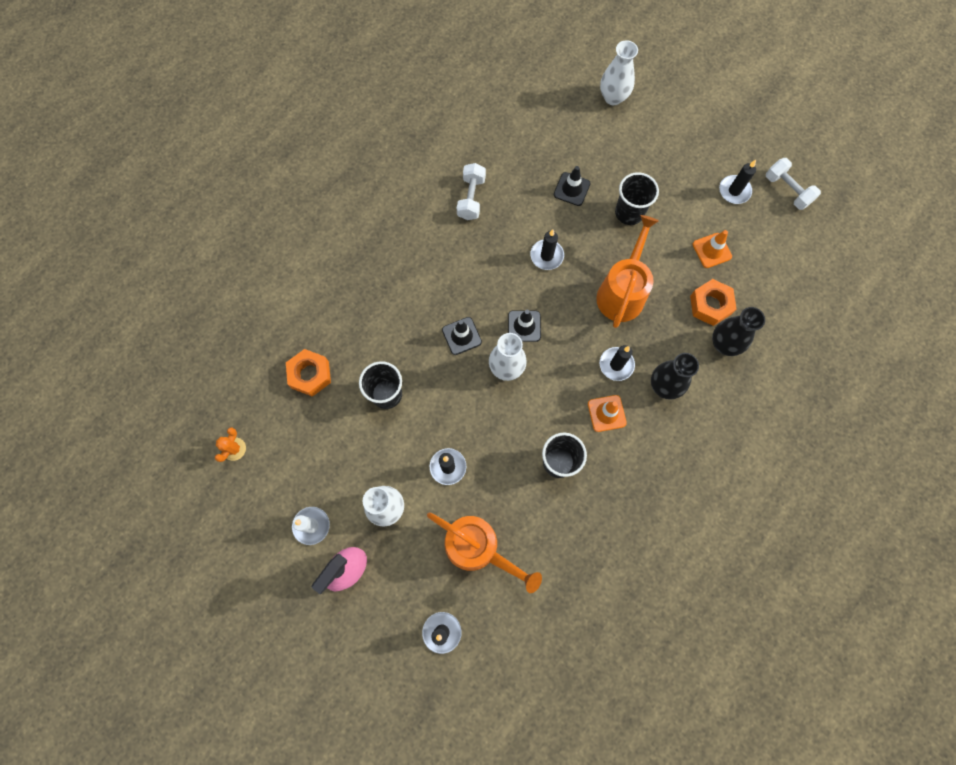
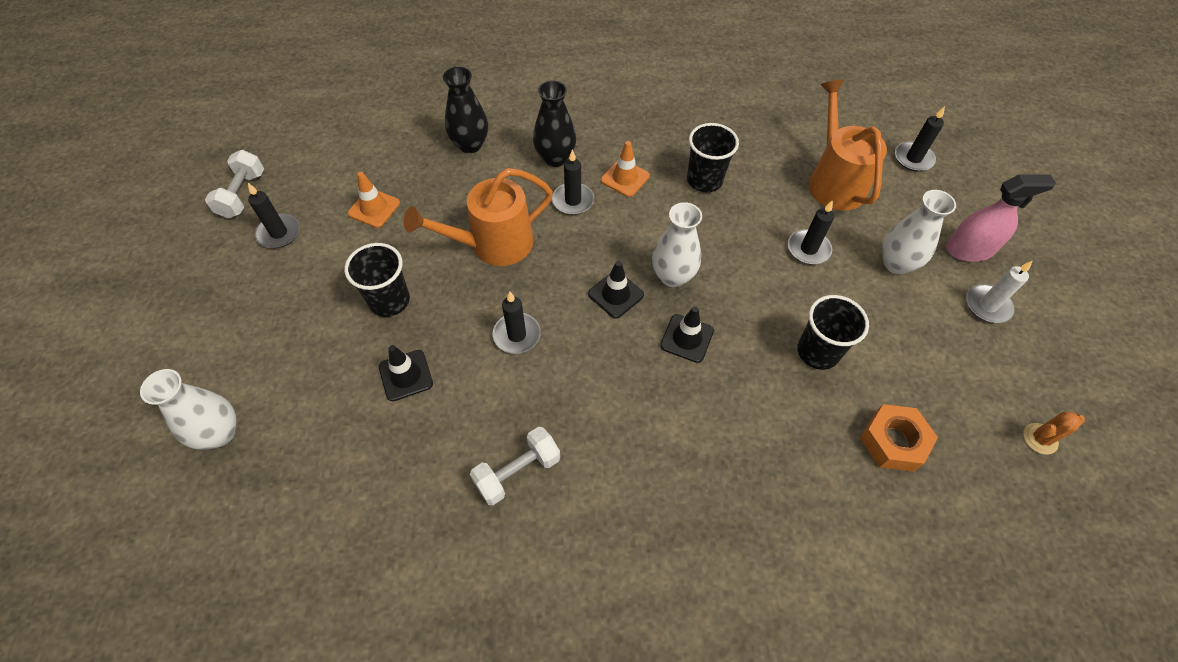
camera: 135 degrees left, 15 degrees down
orange nut [690,279,737,326] -> none

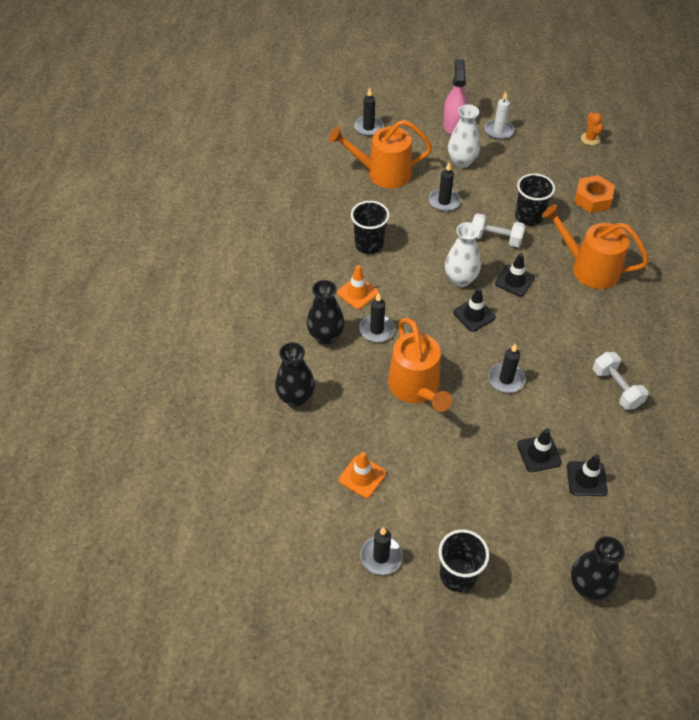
camera: 80 degrees left, 5 degrees down
white vase [140,369,236,450] -> black vase [571,536,625,600]
white dumbbell [205,150,264,218] -> white dumbbell moved to [472,213,525,247]
black cup [344,243,410,317] -> black cup moved to [438,529,489,592]
none -> orange watering can [542,204,649,289]
none -> black traffic cone [567,454,608,496]

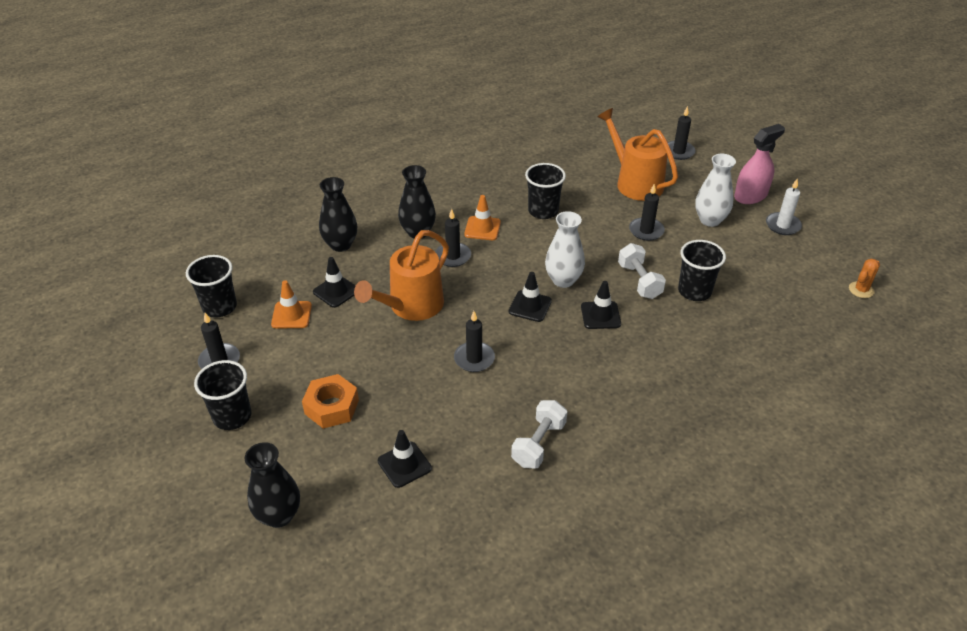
camera: 55 degrees right, 10 degrees down
black traffic cone [517,429,562,472] -> black traffic cone moved to [313,257,356,308]
orange watering can [542,204,649,289] -> none
orange nut [574,175,615,213] -> orange nut moved to [302,374,359,429]
none -> black cup [186,255,237,318]

